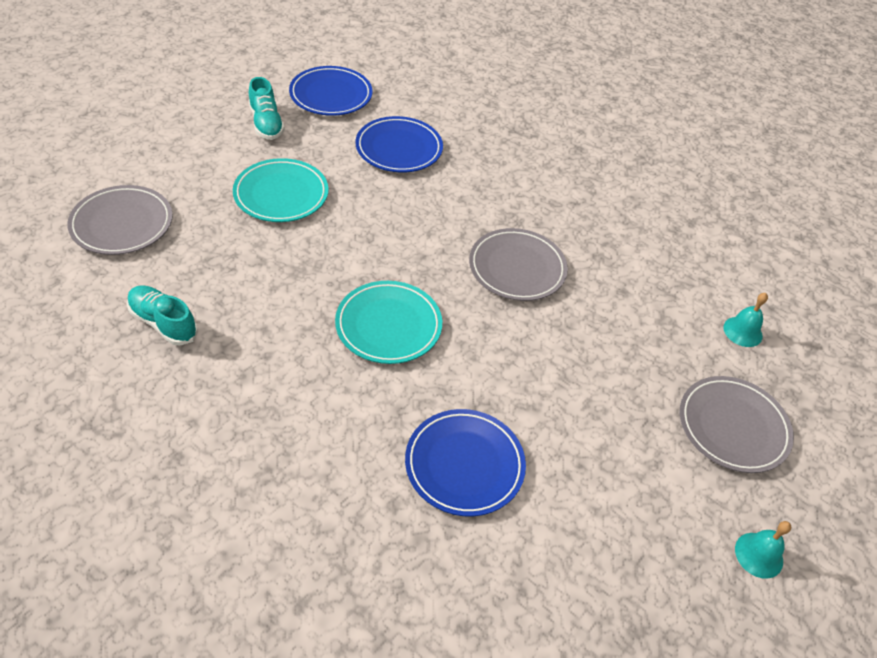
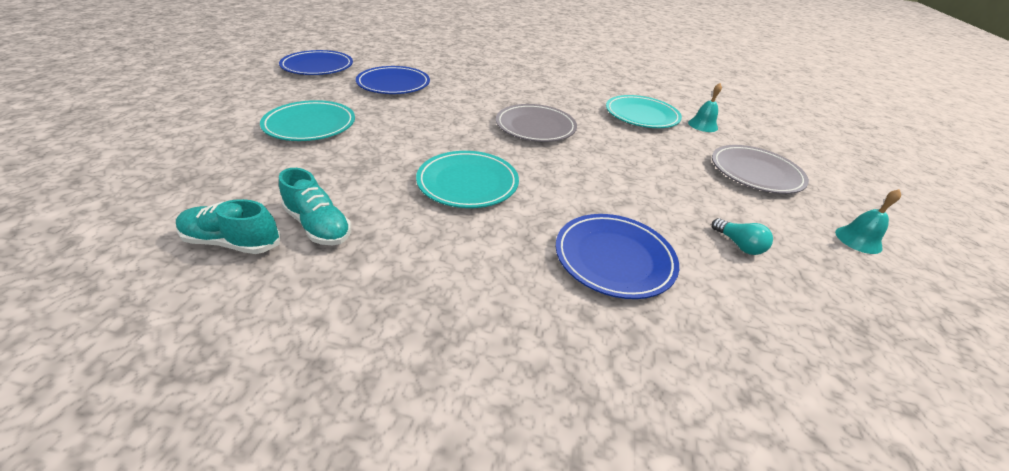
camera: 25 degrees left, 10 degrees down
grey plate [67,185,173,255] -> none
turquoise shoe [249,77,285,140] -> turquoise shoe moved to [279,168,351,245]
none -> turquoise plate [606,95,682,128]
none -> turquoise light bulb [712,218,773,255]

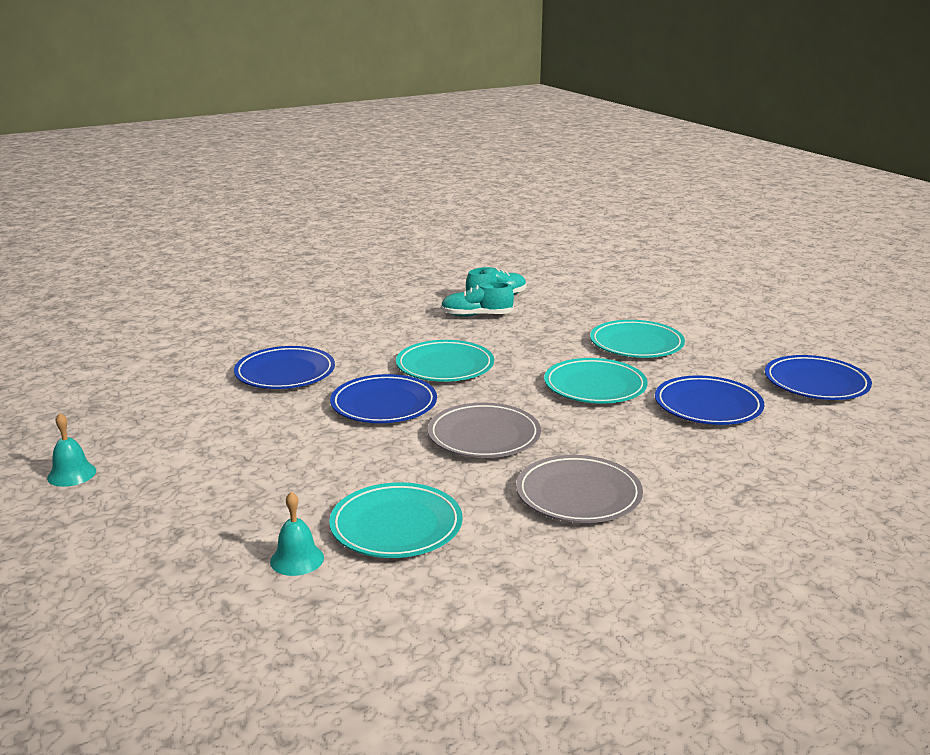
camera: 140 degrees right, 15 degrees down
grey plate [712,145,809,194] -> grey plate moved to [516,455,643,523]
turquoise light bulb [712,218,773,255] -> none
none -> blue plate [330,374,437,423]
none -> turquoise plate [544,358,648,403]

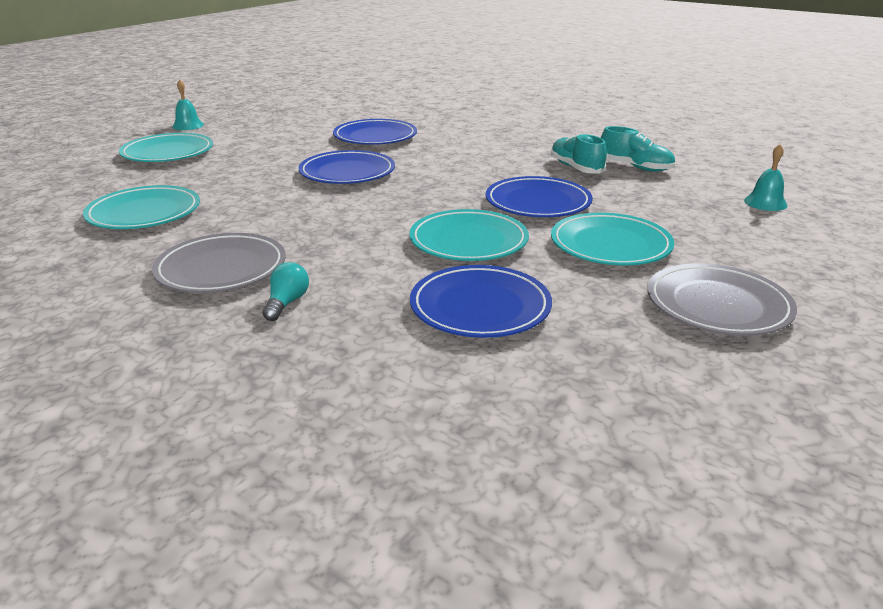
camera: 65 degrees right, 5 degrees up
turquoise bell [270,492,324,576] -> turquoise bell moved to [744,144,787,211]
turquoise plate [396,340,494,382] -> turquoise plate moved to [119,133,213,162]
grey plate [428,402,541,458] -> grey plate moved to [647,263,797,336]
blue plate [765,355,872,400] -> blue plate moved to [486,176,593,217]
none -> turquoise light bulb [263,262,309,321]

